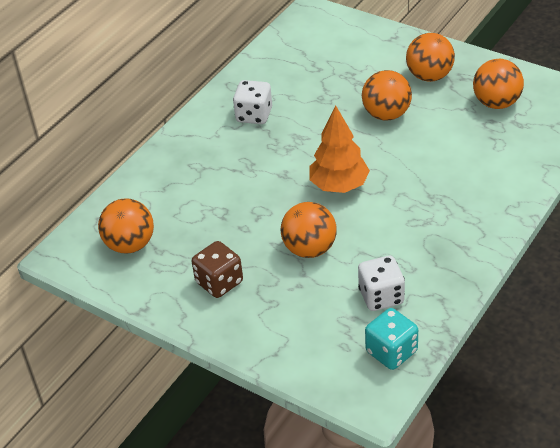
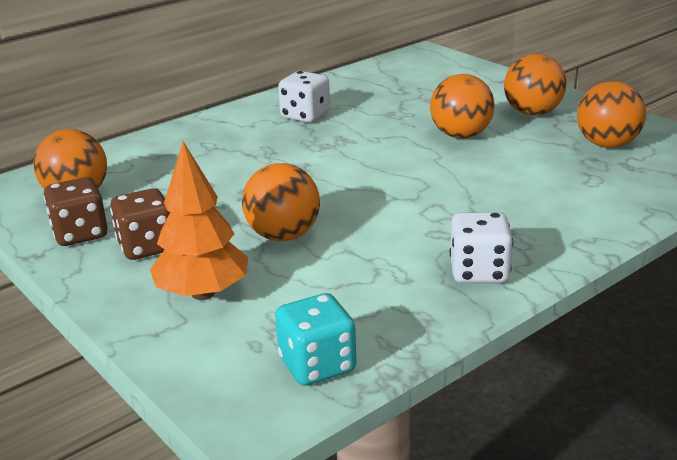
camera: 15 degrees right, 15 degrees down
orange tree [310,105,370,193] -> orange tree moved to [150,141,248,300]
white dice [358,256,405,311] -> white dice moved to [450,212,513,283]
none -> brown dice [43,177,108,246]

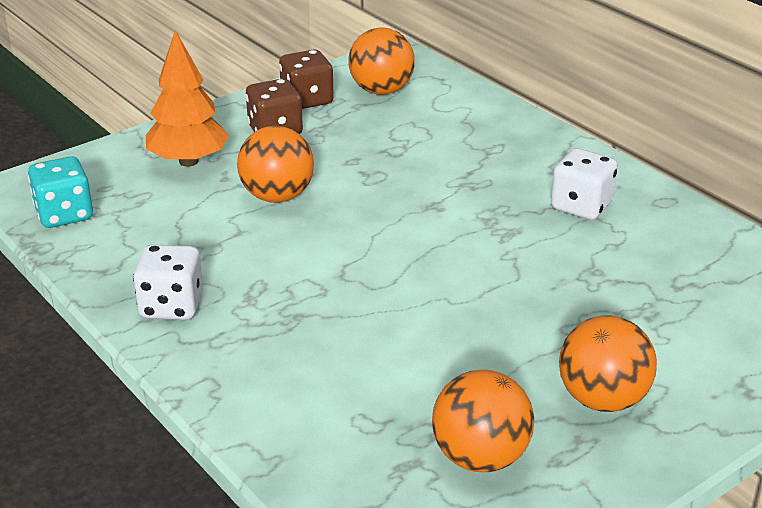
camera: 90 degrees right, 5 degrees up
orange ball [430,74,495,138] -> none

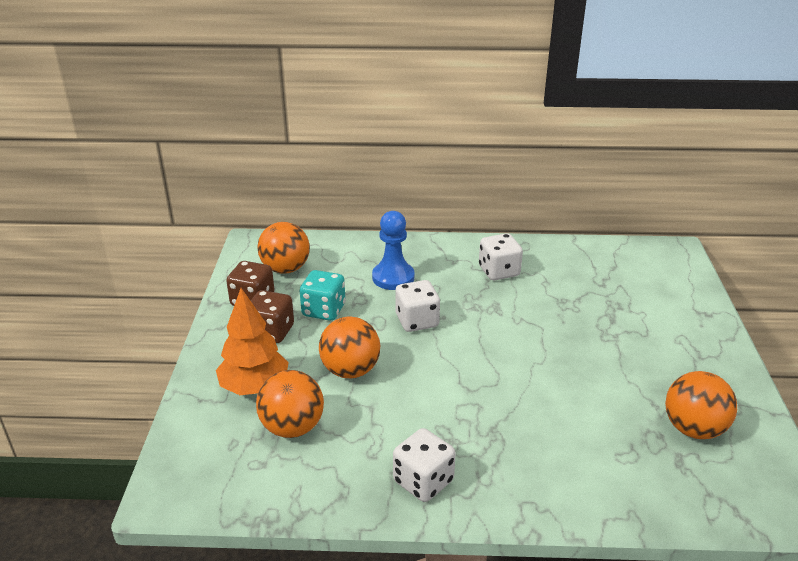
camera: 50 degrees left, 0 degrees up
turquoise dice [28,156,93,228] -> turquoise dice moved to [300,270,346,321]
orange ball [559,315,657,412] -> orange ball moved to [256,370,324,438]
none -> blue pawn [372,211,414,290]
none -> white dice [395,280,440,332]

